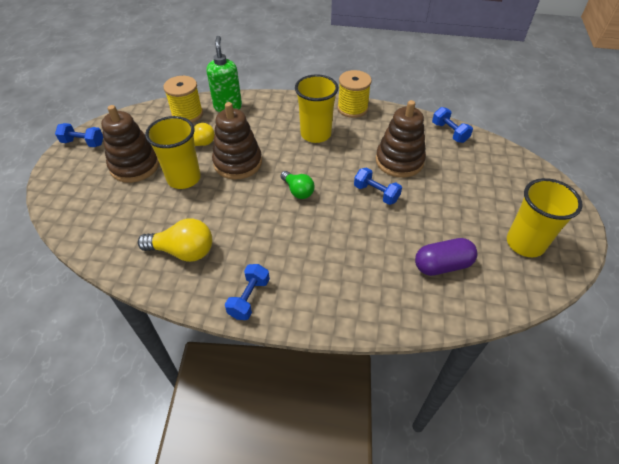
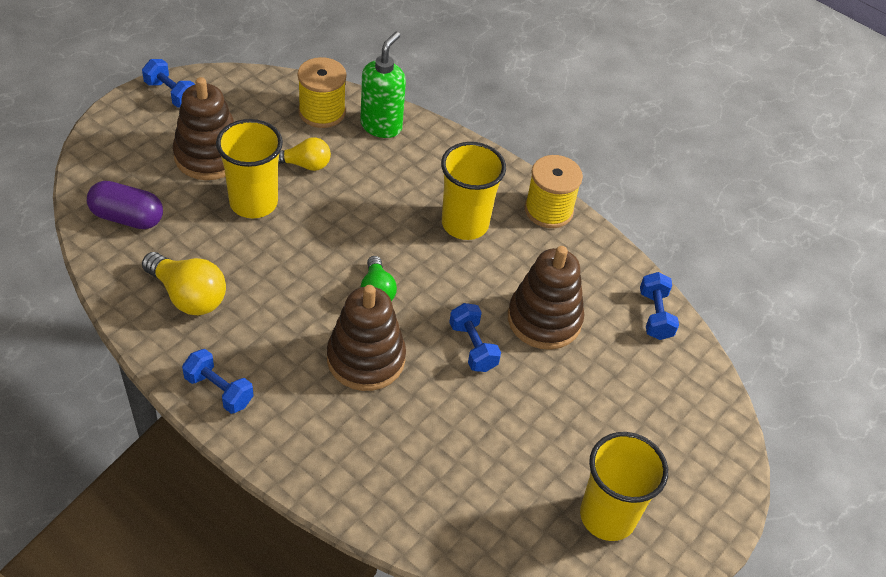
camera: 25 degrees right, 0 degrees up
brown stacking toy [212,102,262,180] -> brown stacking toy moved to [327,285,406,391]
blue dumbbell [225,264,270,320] -> blue dumbbell turned 75 degrees clockwise [182,349,254,414]
purple capsule [415,238,477,276] -> purple capsule moved to [87,181,163,229]

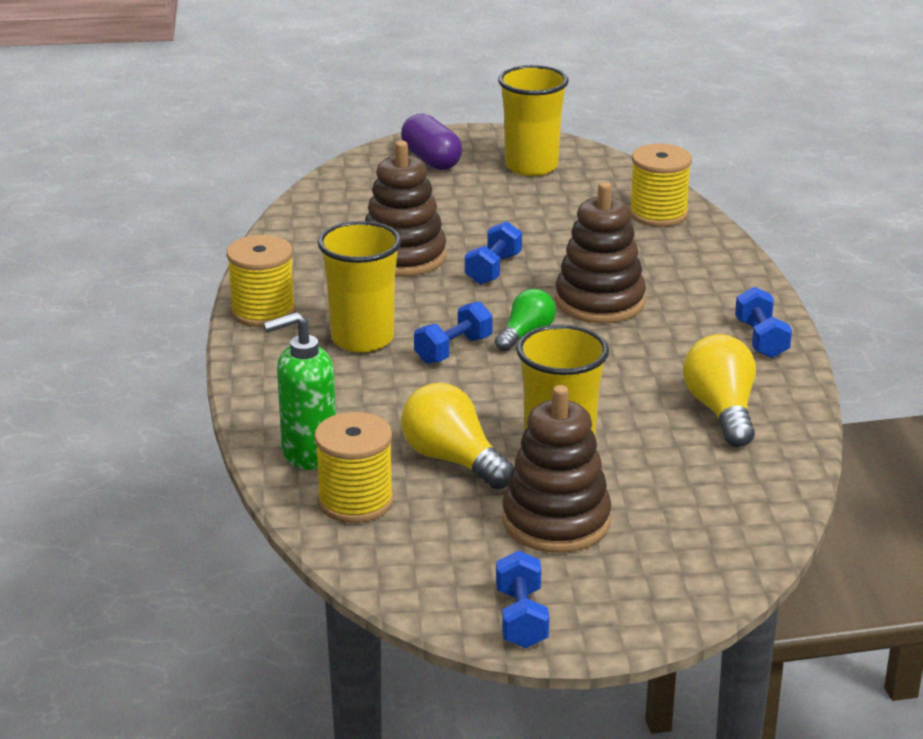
camera: 130 degrees left, 20 degrees down
purple capsule [87,181,163,229] -> purple capsule moved to [401,114,462,170]
yellow light bulb [278,137,331,171] -> yellow light bulb [401,383,514,490], size x1.53
blue dumbbell [640,272,679,340] -> blue dumbbell moved to [414,301,493,364]
none -> yellow spool [629,144,692,227]

